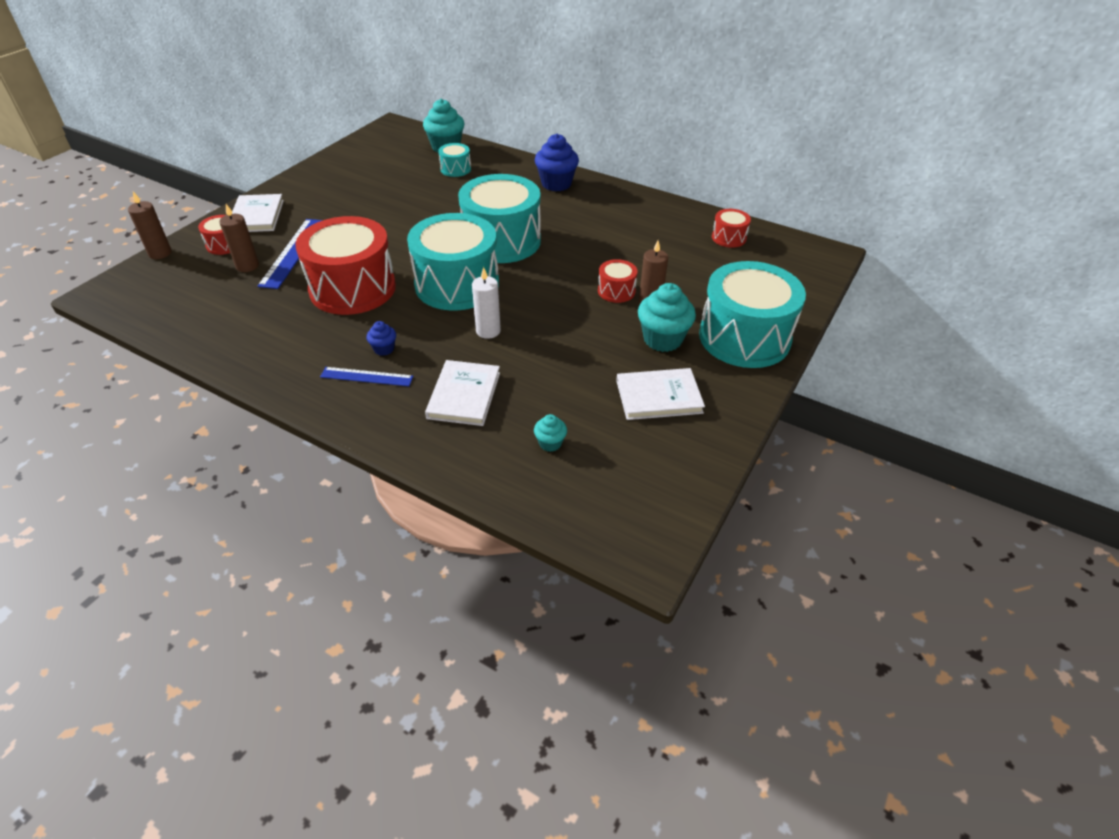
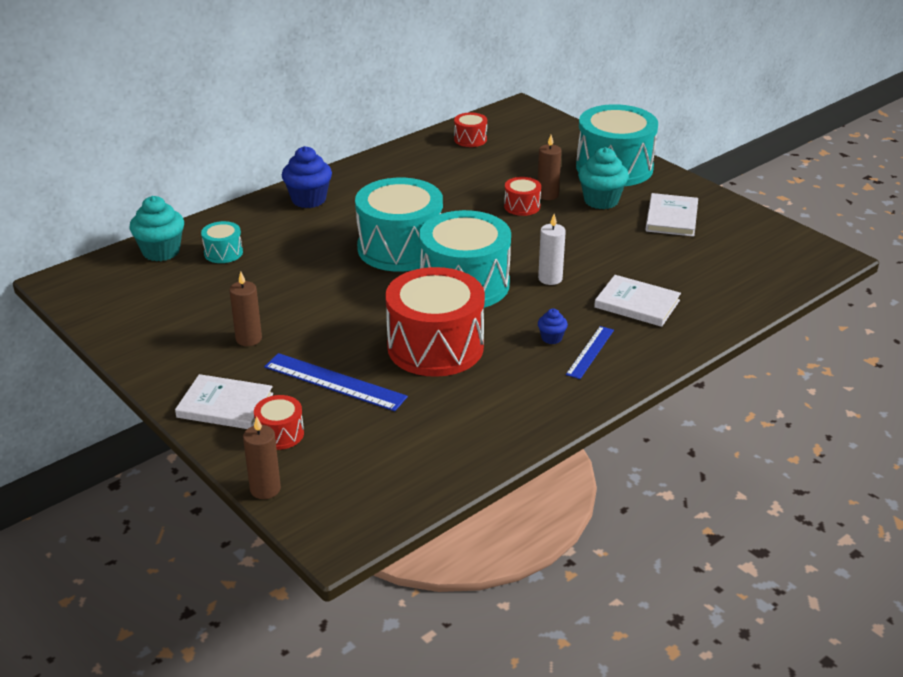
camera: 70 degrees left, 10 degrees down
brown candle [219,204,259,272] -> brown candle moved to [229,272,262,346]
turquoise cupcake [534,414,567,452] -> none

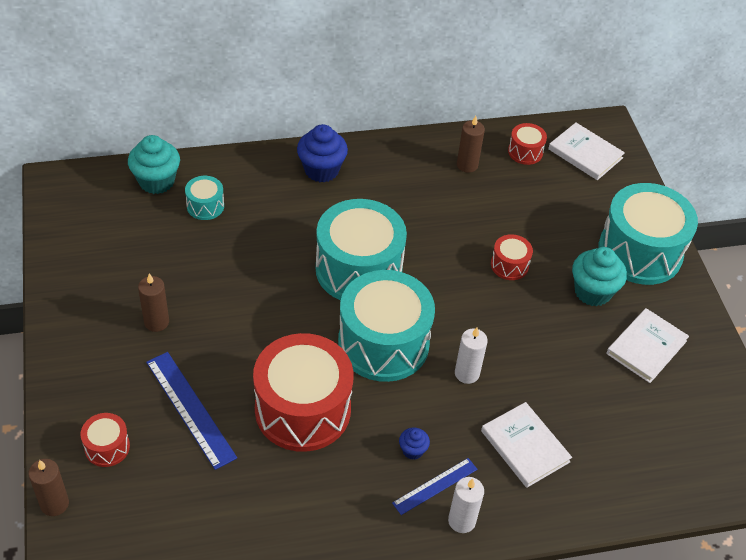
camera: 25 degrees right, 15 degrees up
white book [175,374,273,429] -> white book moved to [548,123,625,180]
brown candle [538,135,561,200] -> brown candle moved to [457,116,485,173]
none -> white candle [448,477,484,533]

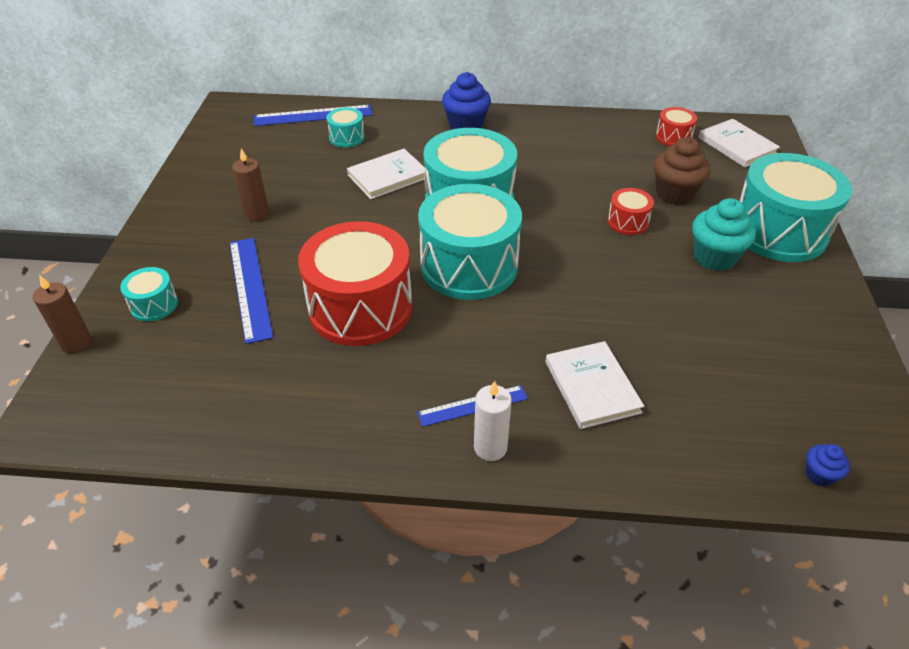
camera: 20 degrees right, 5 degrees down
red drum [80,413,130,467] -> turquoise drum [120,267,178,321]
turquoise cupcake [128,135,180,194] -> blue ruler [254,105,372,126]
blue cupcake [399,427,430,460] -> blue cupcake moved to [805,444,850,487]
white candle [455,327,488,384] -> none
brown candle [457,116,485,173] -> none
white book [606,308,689,383] -> white book moved to [347,149,425,199]
none -> brown cupcake [654,137,710,205]

